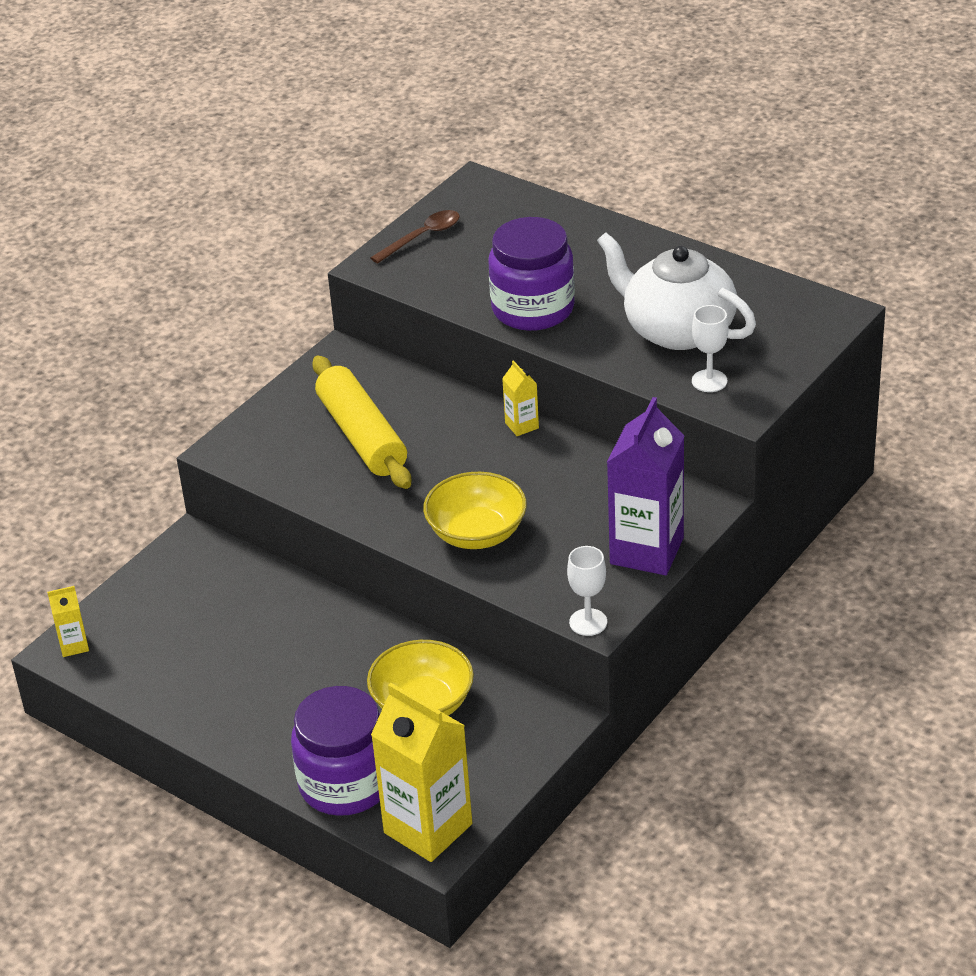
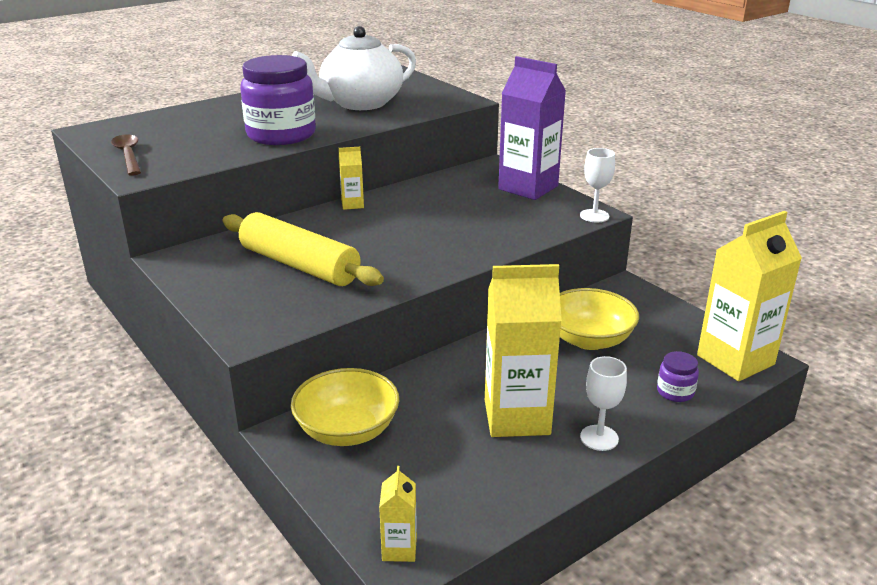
camera: 75 degrees left, 10 degrees down
purple jar [291,686,380,816] -> purple jar [657,351,699,402], size x0.43
yellow rolling pin [312,356,411,489] -> yellow rolling pin turned 45 degrees clockwise [223,212,384,286]
yellow bowl [423,472,527,549] -> yellow bowl moved to [291,368,399,446]
white goblet [692,305,728,392] -> white goblet moved to [580,356,627,451]
none -> yellow carton [485,264,562,437]

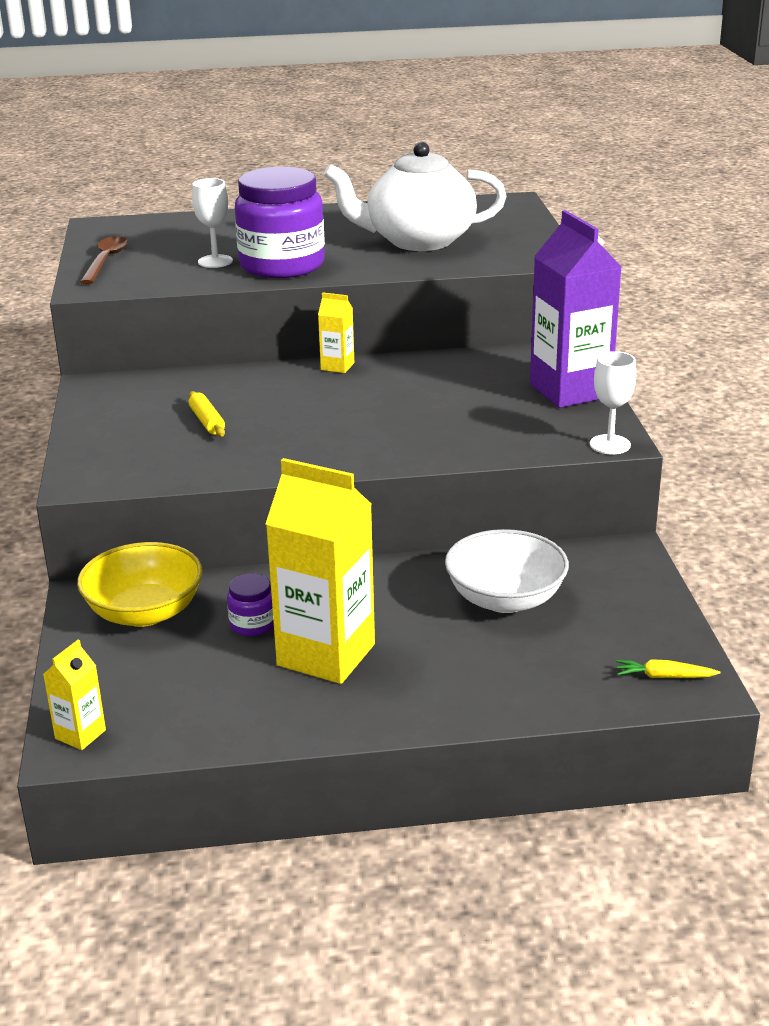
camera: 30 degrees right, 0 degrees up
yellow rolling pin [223,212,384,286] -> yellow rolling pin [189,391,225,437], size x0.40
yellow bowl [560,288,639,350] -> white bowl [445,529,569,613]
white goblet [580,356,627,451] -> white goblet moved to [192,178,233,268]
purple jar [657,351,699,402] -> purple jar moved to [227,573,274,636]
yellow carton [697,211,802,381] -> yellow carrot [616,659,721,678]

